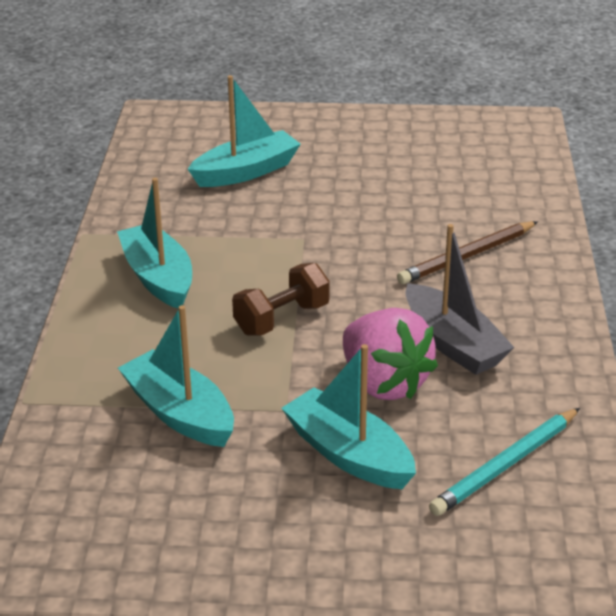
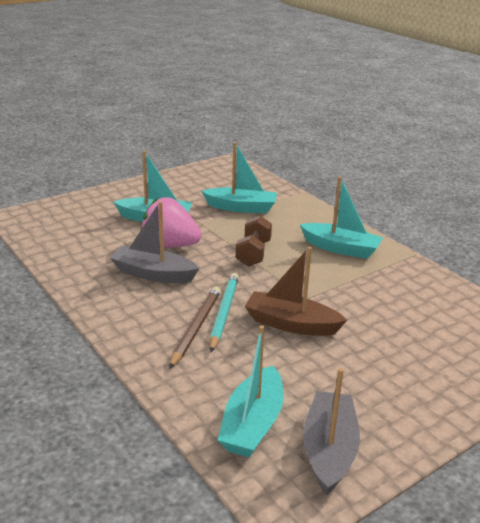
camera: 140 degrees right, 5 degrees down
turquoise boat [188,75,301,187] -> turquoise boat moved to [218,325,284,457]
turquoise pencil [429,408,580,516] -> turquoise pencil moved to [210,273,239,352]
none -> brown boat [245,246,347,336]
none -> grey boat [303,368,360,495]

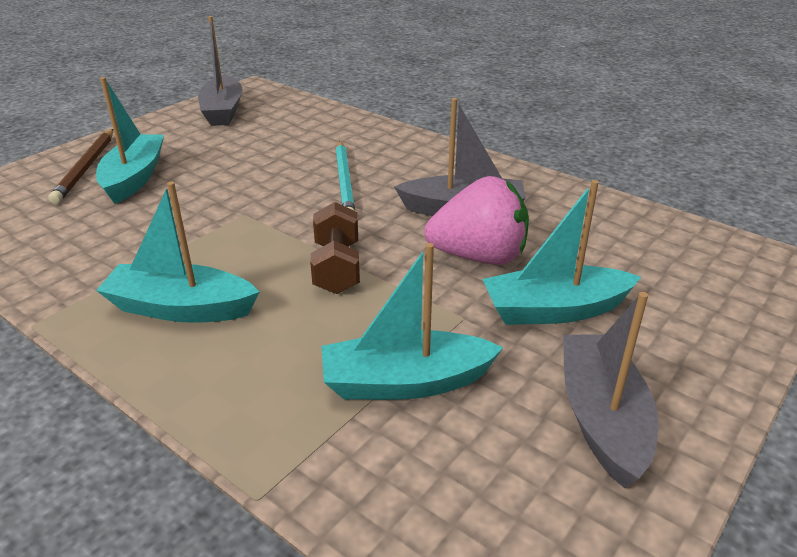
camera: 165 degrees right, 5 degrees up
brown pencil [169,287,221,369] -> brown pencil moved to [48,129,113,204]
turquoise boat [218,325,284,457] -> turquoise boat moved to [96,77,164,204]
brown boat [245,246,347,336] -> none
none -> grey boat [563,292,658,488]

